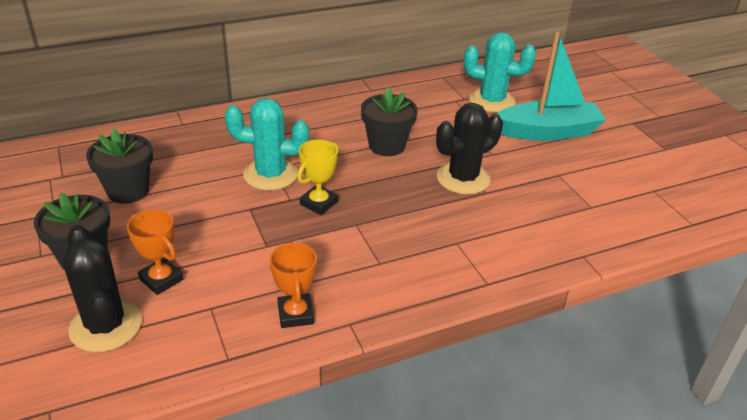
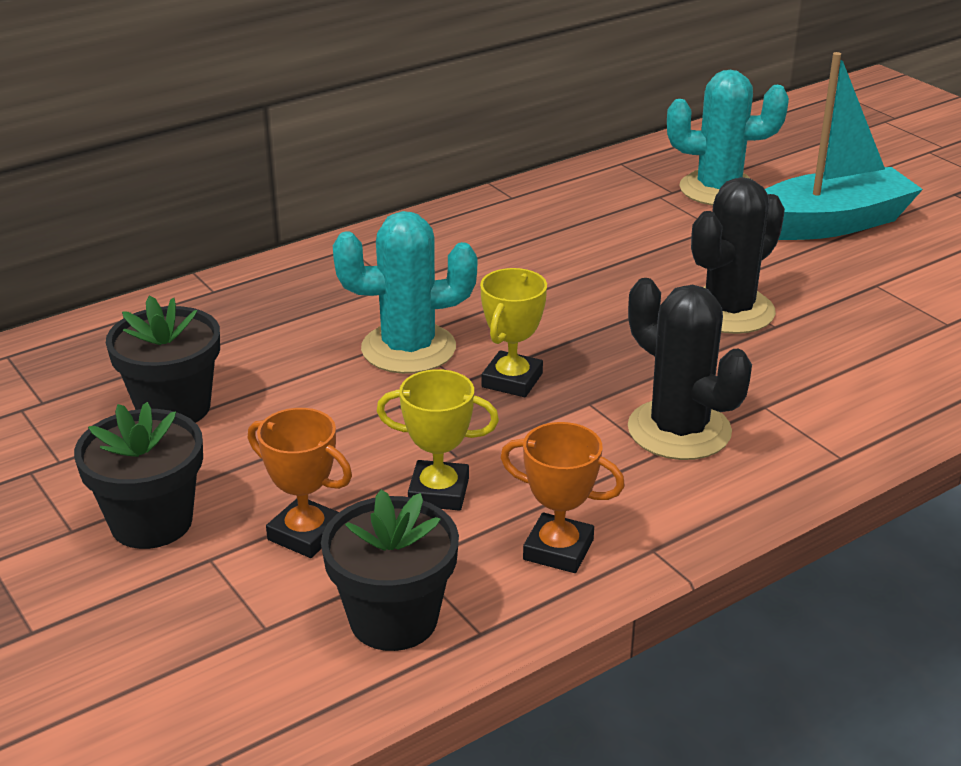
camera: 10 degrees left, 5 degrees down
black cactus [63,225,142,352] -> black cactus moved to [628,278,752,460]
orange trophy [270,241,317,328] -> orange trophy turned 45 degrees counterclockwise [500,422,625,573]
black flower pot [361,87,418,156] -> black flower pot moved to [321,490,459,651]
none -> yellow trophy [377,369,499,511]

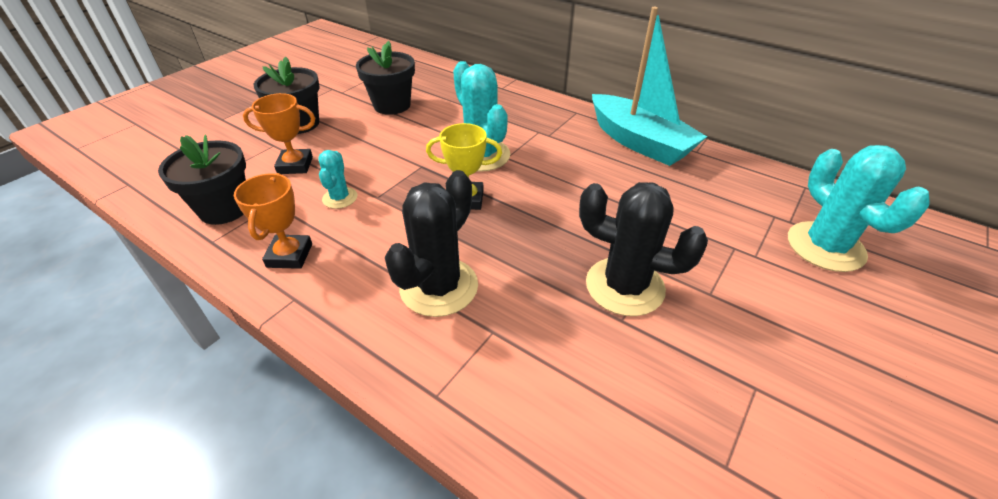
camera: 70 degrees right, 10 degrees up
orange trophy [248,408,352,558] -> orange trophy turned 75 degrees clockwise [243,93,315,174]
yellow trophy [377,369,499,511] -> turquoise cactus [318,150,357,209]
turquoise boat [765,52,923,240] -> turquoise boat moved to [592,7,707,166]

